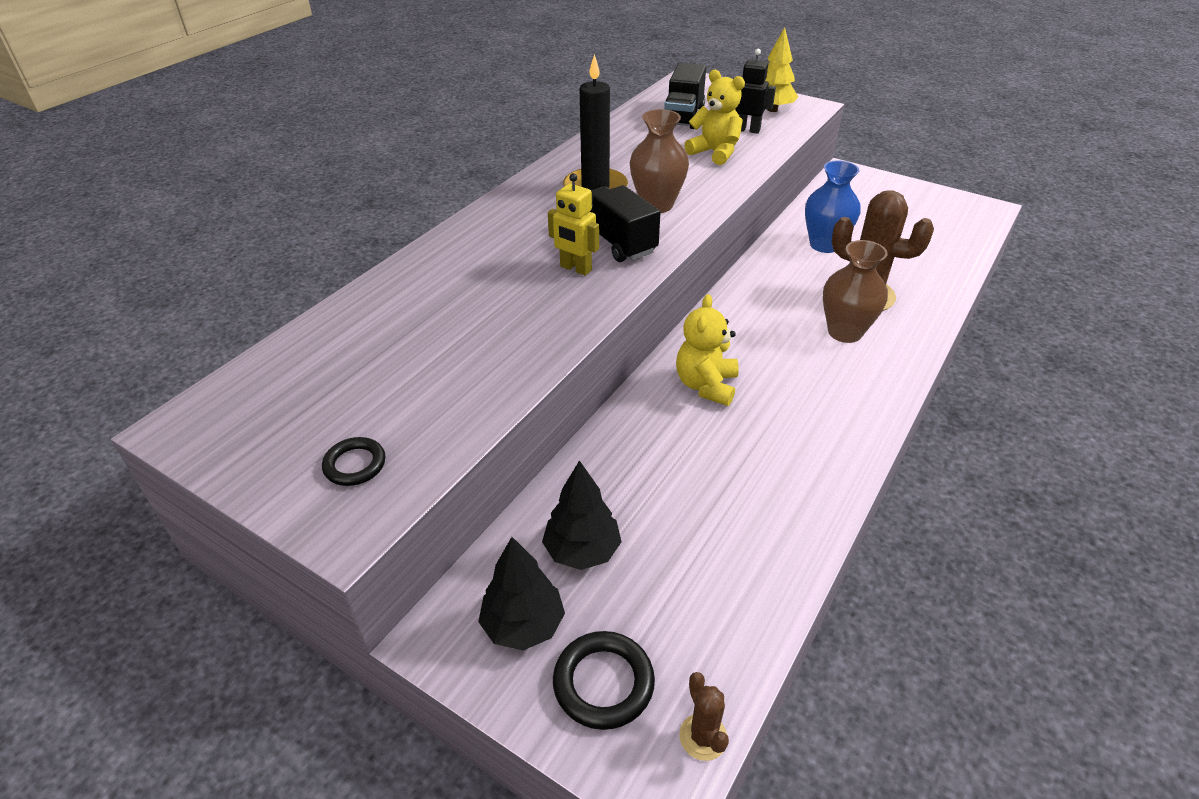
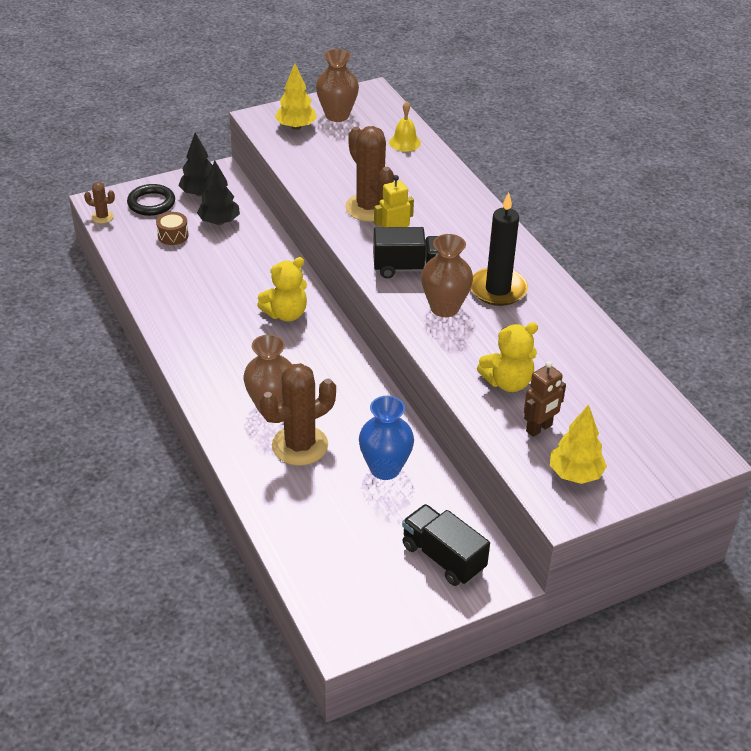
camera: 120 degrees right, 0 degrees up
black ring [322,437,385,486] -> yellow tree [275,63,317,130]
black truck [664,63,706,129] -> black truck moved to [402,504,490,586]
yellow teddy bear [676,294,739,406] -> yellow teddy bear turned 105 degrees clockwise [257,257,307,321]
black robot [735,49,776,134] -> brown robot [524,361,566,437]
none -> brown drum [156,212,189,245]
none -> brown vase [316,49,359,122]
none -> brown cactus [345,126,394,222]
none -> yellow bell [389,101,421,152]

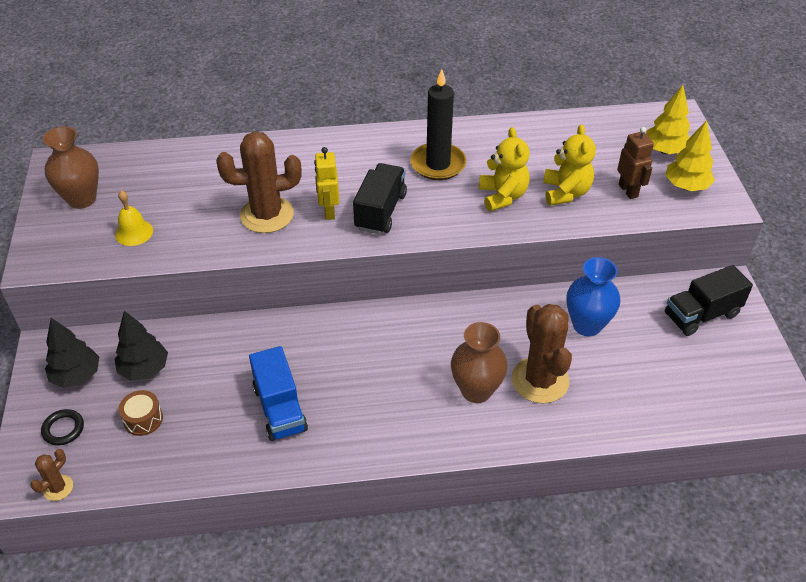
camera: 70 degrees left, 5 degrees up
black ring [127,184,175,216] -> black ring [41,409,84,446], size x0.66
yellow teddy bear [257,257,307,321] -> yellow teddy bear moved to [479,127,530,212]
yellow tree [275,63,317,130] -> yellow tree moved to [646,85,690,154]
yellow bell [389,101,421,152] -> yellow bell moved to [115,190,153,246]
brown vase [421,234,473,317] -> none
none -> blue truck [249,346,308,441]

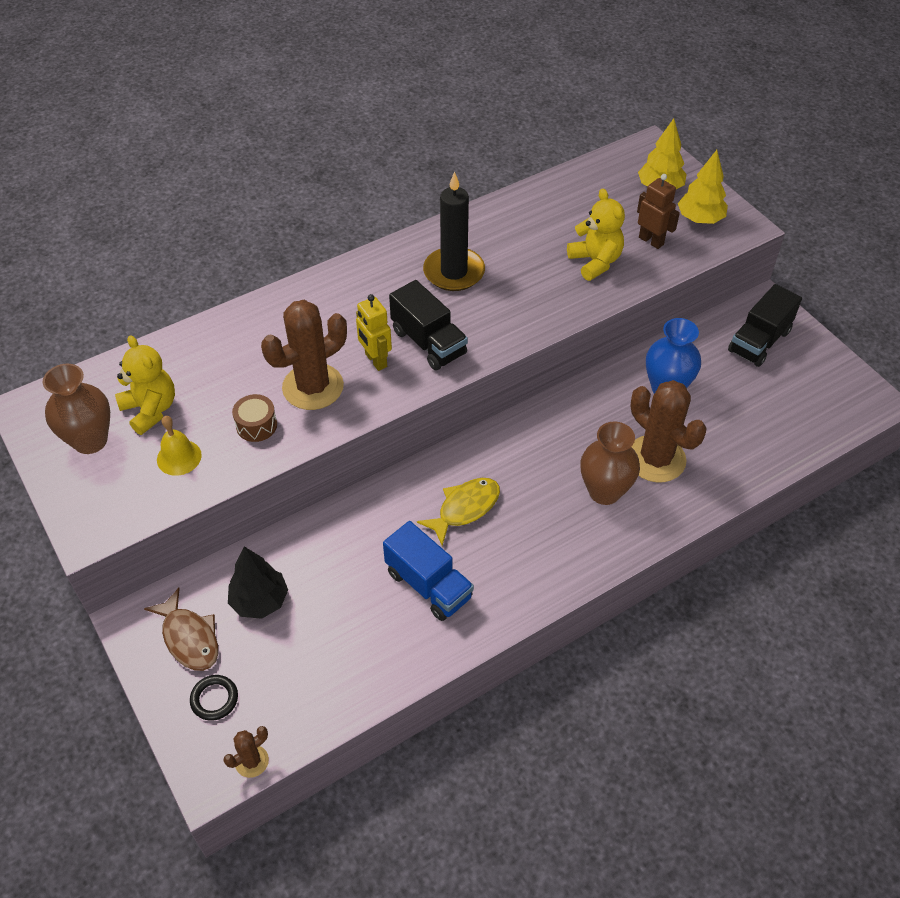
camera: 25 degrees left, 5 degrees up
brown cactus [30,449,73,501] -> brown cactus turned 45 degrees clockwise [224,726,269,778]
black tree [45,318,99,388] -> brown fish [144,588,218,671]
brown drum [118,390,163,436] -> brown drum moved to [232,394,277,442]
black truck [353,163,407,234] -> black truck turned 150 degrees clockwise [389,280,468,370]
yellow teddy bear [479,127,530,212] -> yellow teddy bear moved to [115,335,175,435]
none -> yellow fish [417,478,500,546]

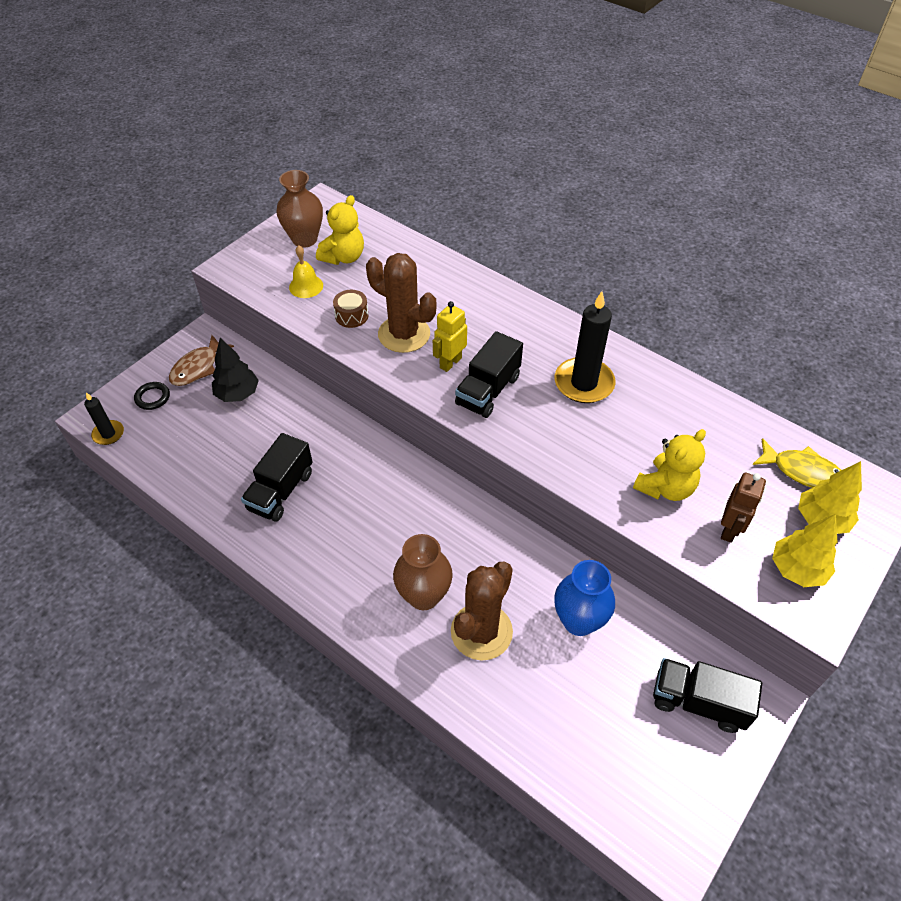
camera: 70 degrees right, 0 degrees up
brown cactus [224,726,269,778] -> black candle [84,393,124,445]
blue truck [383,521,474,621] -> black truck [241,433,312,521]
yellow fish [417,478,500,546] -> yellow fish moved to [752,438,841,488]

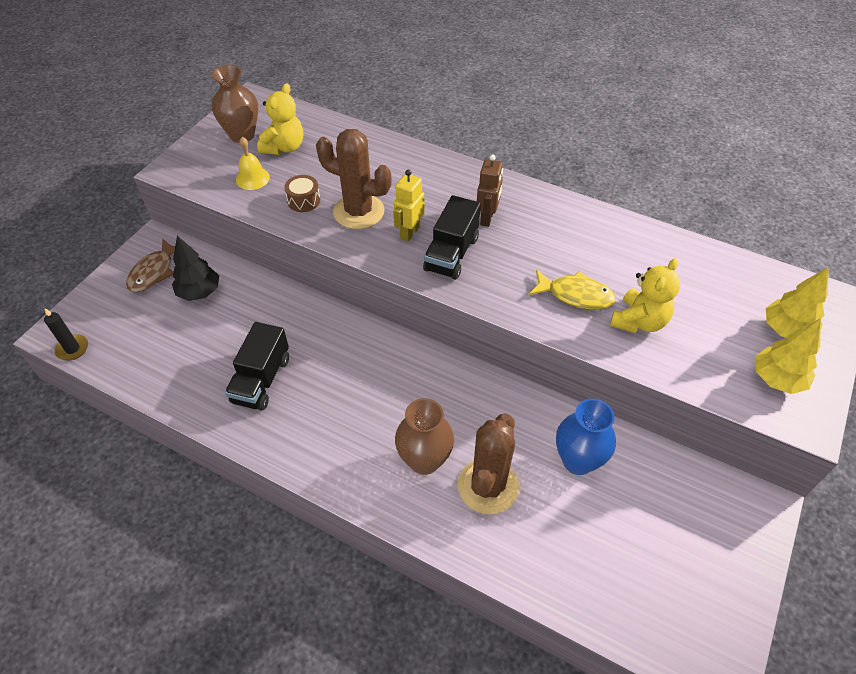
camera: 10 degrees left, 0 degrees up
black ring [134,382,170,410] -> none
black candle [555,291,616,403] -> none
black truck [653,658,762,733] -> none
brown robot [721,472,766,543] -> brown robot moved to [477,154,503,227]
yellow fish [752,438,841,488] -> yellow fish moved to [529,269,616,309]

